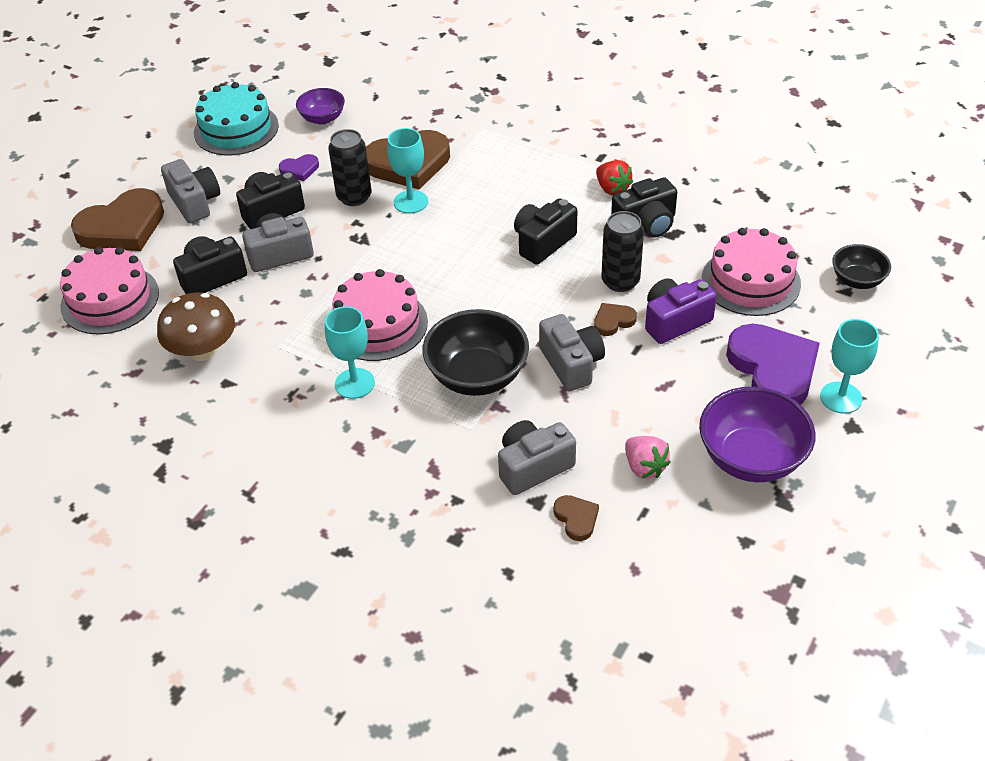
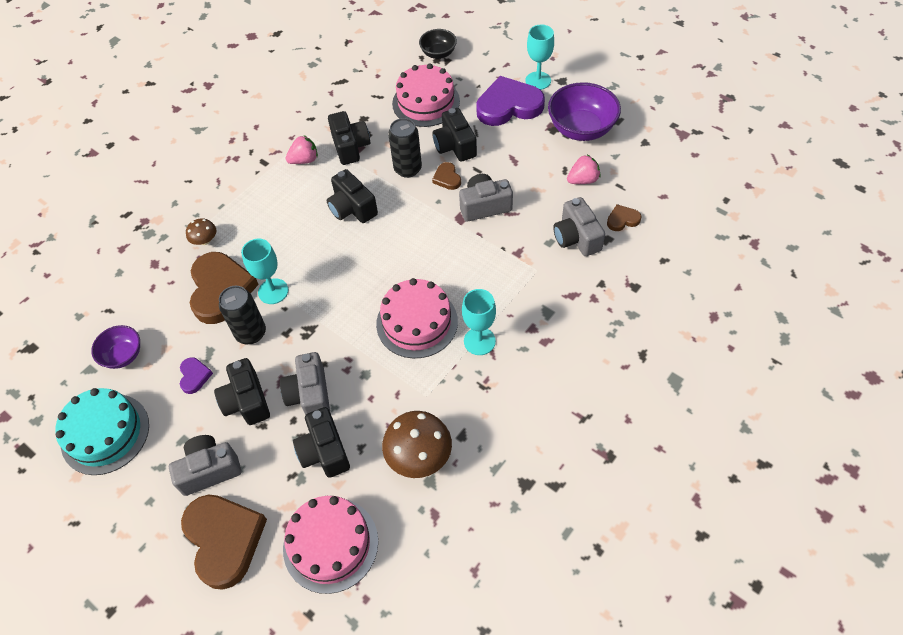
camera: 80 degrees left, 10 degrees up
black bowl [422,309,529,396] -> none
red strawberry [596,160,633,195] -> pink strawberry [286,135,318,164]
purple camera [645,278,717,344] -> black camera [432,108,477,162]
none -> brown mushroom [186,218,216,245]

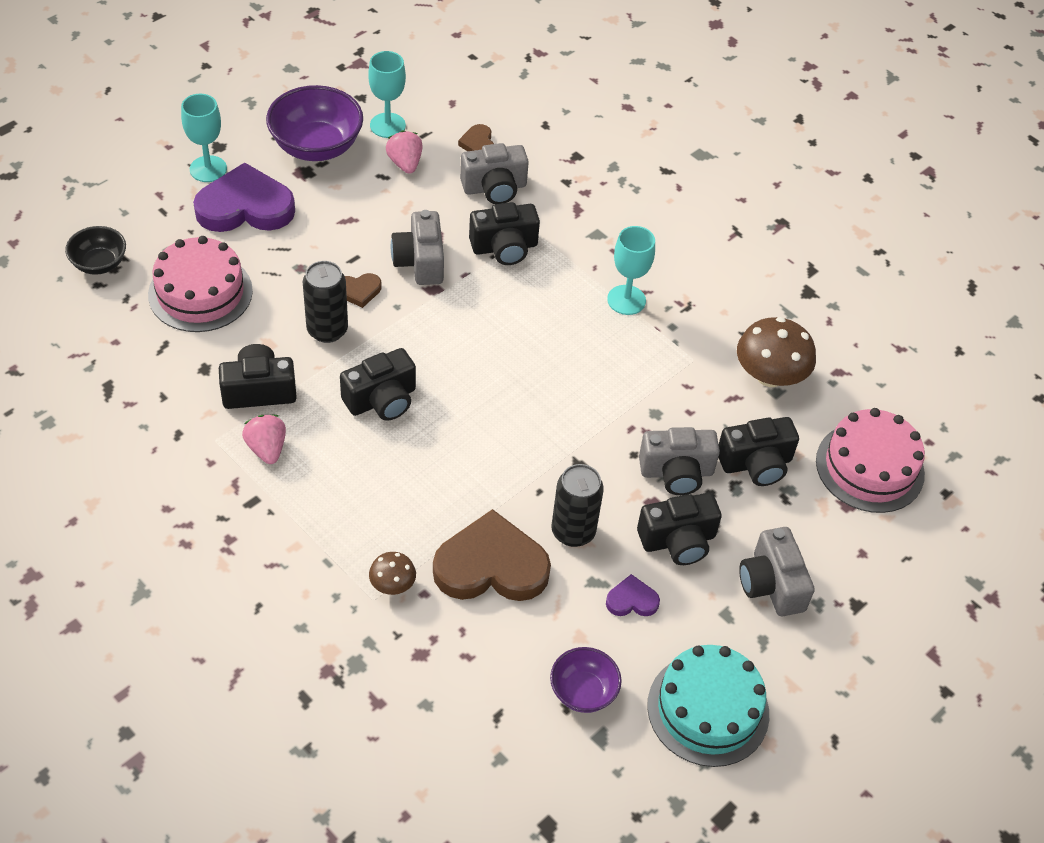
camera: 90 degrees left, 5 degrees down
brown heart [181,495,267,590] -> none
turquoise goblet [241,239,288,304] -> turquoise goblet moved to [368,51,406,138]
pink cake [376,278,458,358] -> none
black camera [432,108,477,162] -> black camera moved to [469,202,540,265]
purple heart [476,76,545,126] -> purple heart turned 90 degrees clockwise [193,162,295,232]

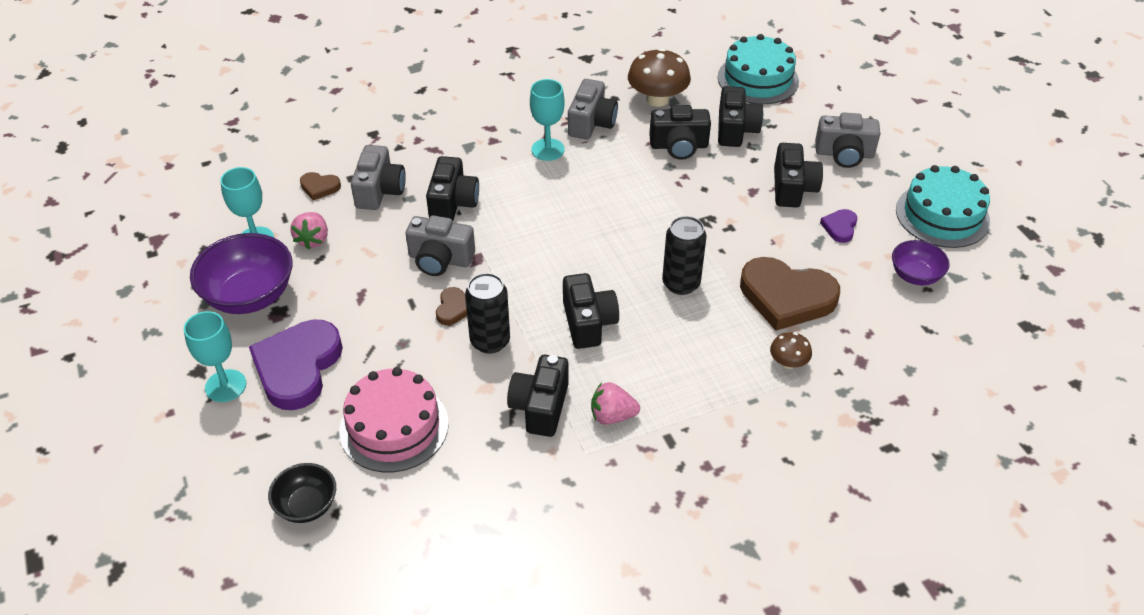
camera: 65 degrees left, 5 degrees down
pink strawberry [386,130,423,174] -> pink strawberry turned 90 degrees counterclockwise [290,212,328,249]
brown heart [433,509,551,601] -> brown heart turned 90 degrees counterclockwise [740,257,840,331]
black can [552,464,604,547] -> black can moved to [662,216,707,295]
grey camera [639,427,720,495] -> grey camera moved to [568,79,618,139]
pink cake [816,408,925,513] -> turquoise cake [717,34,799,104]
none -> black camera [649,105,711,160]

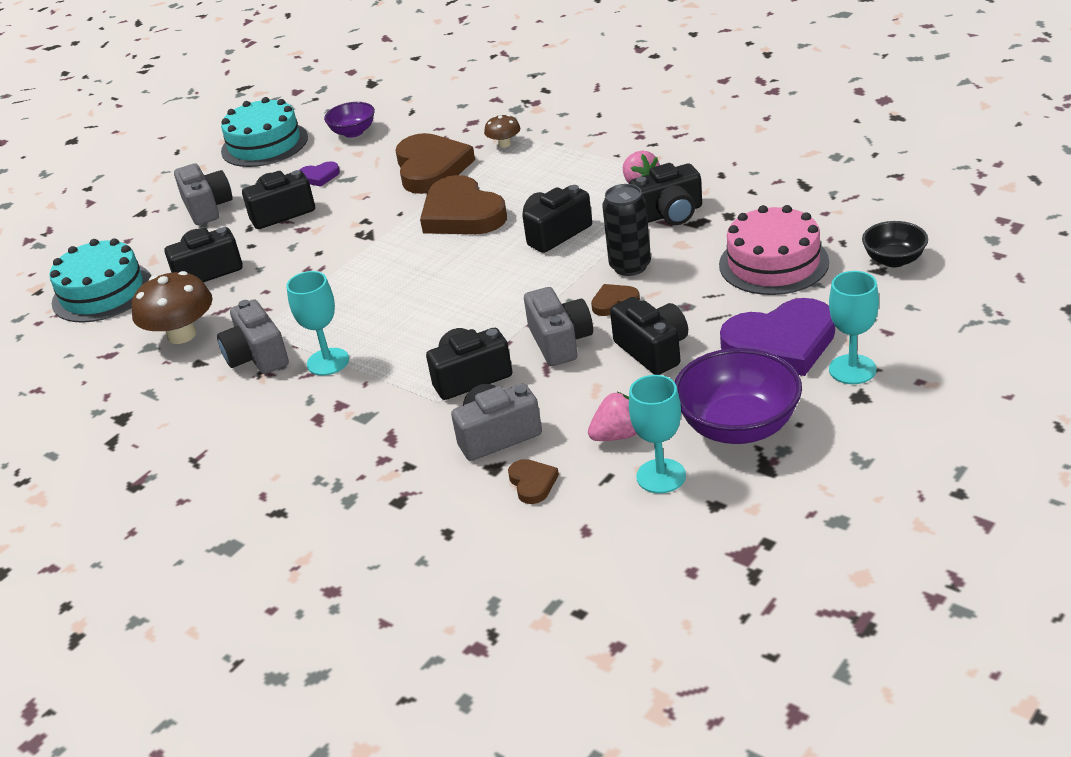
camera: 115 degrees left, 10 degrees down
grey camera [568,79,618,139] -> grey camera turned 105 degrees counterclockwise [217,299,289,374]
black camera [649,105,711,160] -> black camera moved to [610,297,688,375]
black can [662,216,707,295] -> brown heart [420,175,507,234]

